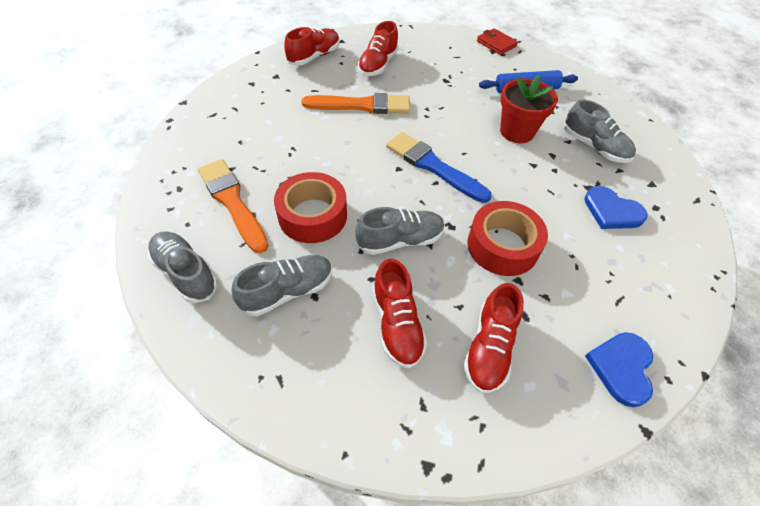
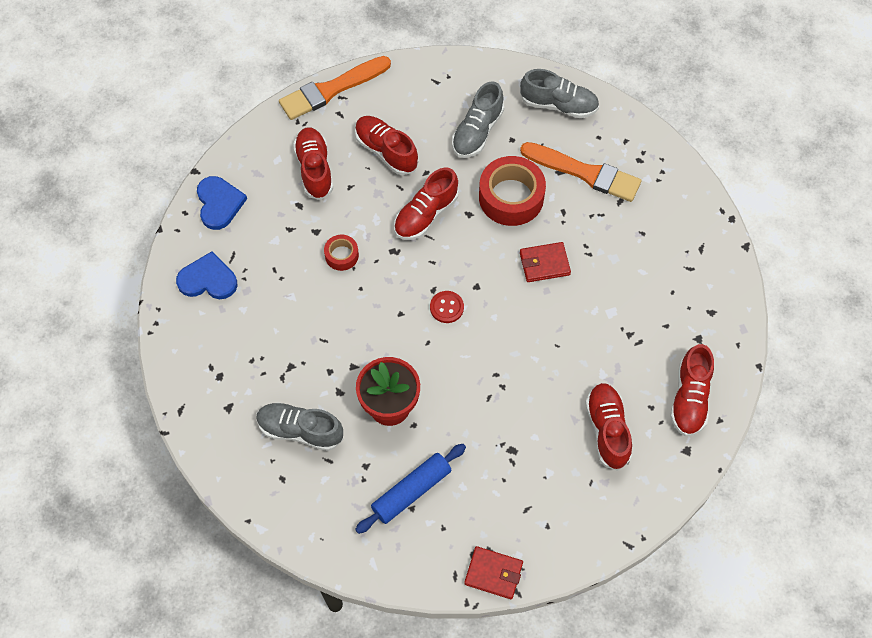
camera: 150 degrees right, 10 degrees up
orange brush [301,93,410,114] -> orange brush moved to [279,56,391,120]
grey shoe [355,207,445,255] -> red shoe [394,167,459,240]
blue brush [386,132,492,203] -> red button [430,291,464,323]
red tape [467,201,548,276] -> red tape [324,235,359,271], size x0.51
blue heart [585,186,648,229] -> blue heart moved to [176,251,237,299]
none -> red wallet [520,242,571,282]

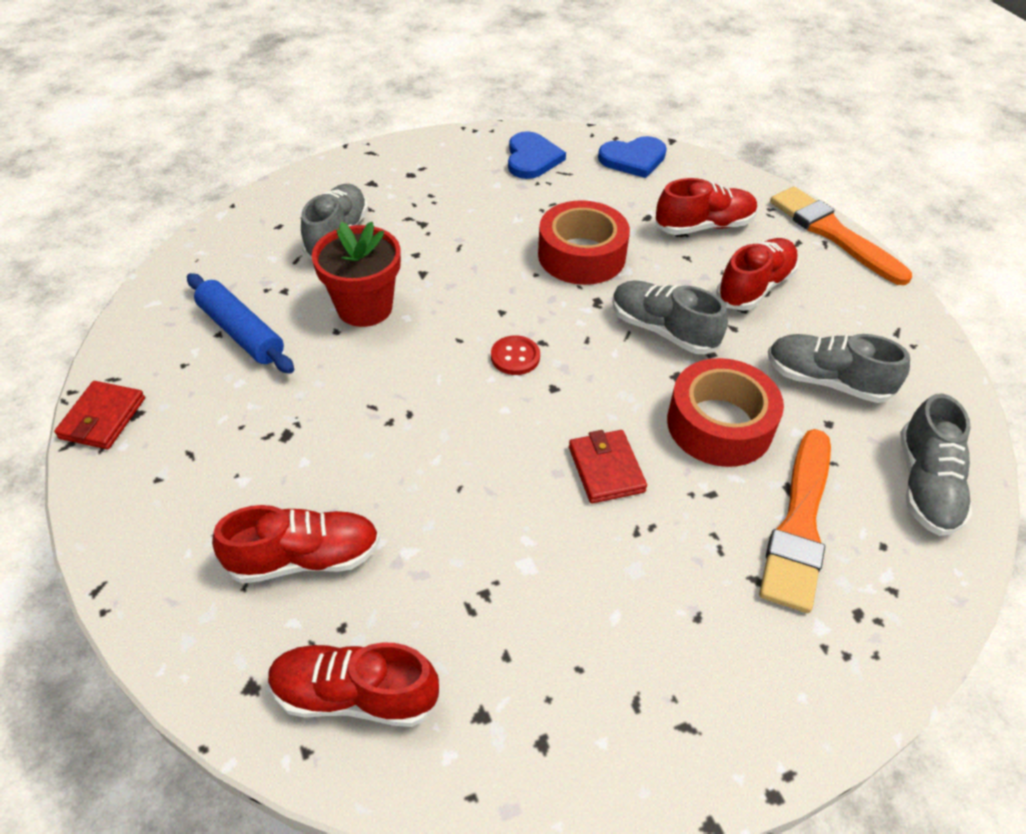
camera: 85 degrees right, 15 degrees down
red tape [324,235,359,271] -> red tape [538,200,630,285], size x1.98
red shoe [394,167,459,240] -> grey shoe [612,280,728,354]

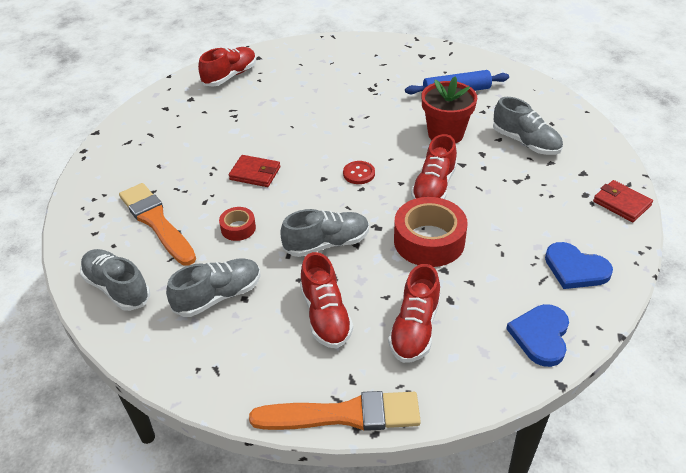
camera: 125 degrees right, 5 degrees down
red wallet [54,381,145,449] -> red wallet moved to [593,180,653,222]
red shoe [212,505,380,584] -> red shoe moved to [411,134,457,199]
red tape [667,358,784,467] -> red tape [219,207,256,241], size x0.51

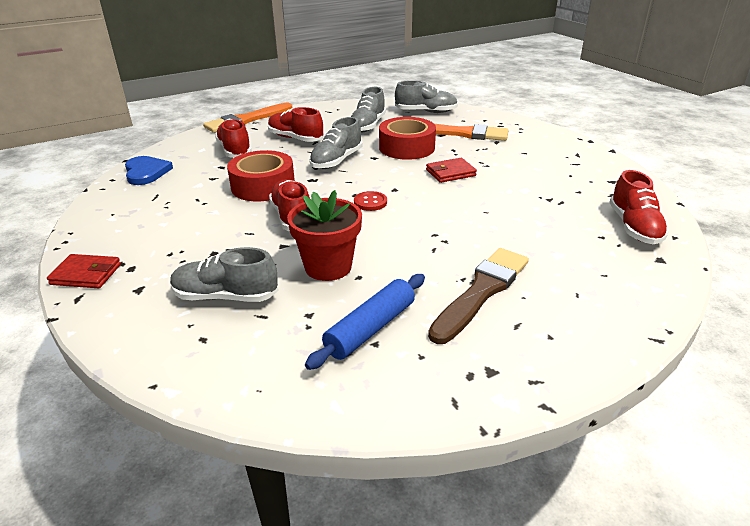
camera: 140 degrees right, 10 degrees down
red tape [219,207,256,241] -> red tape [379,117,436,160], size x1.98
blue heart [545,242,613,289] -> none
none -> brown brush [428,248,529,344]

